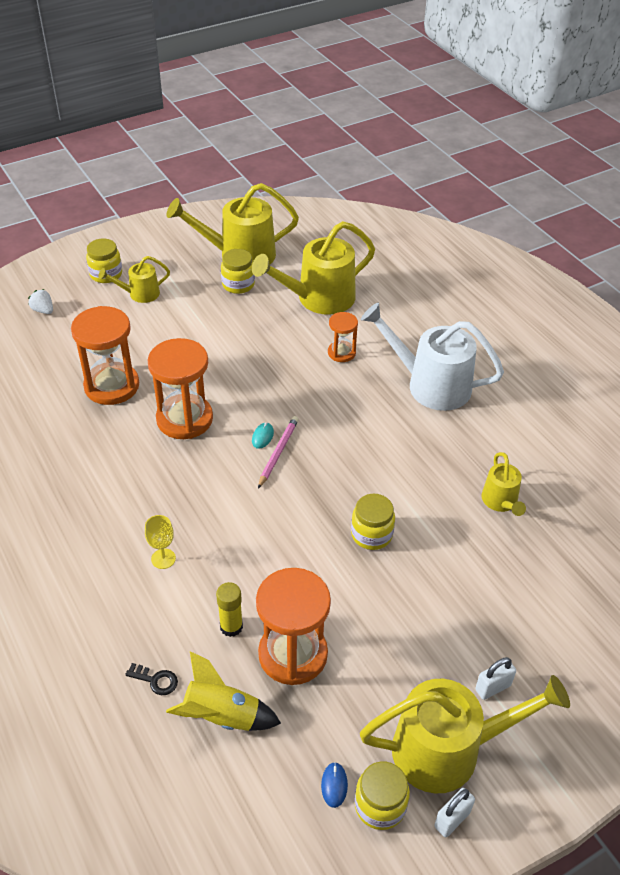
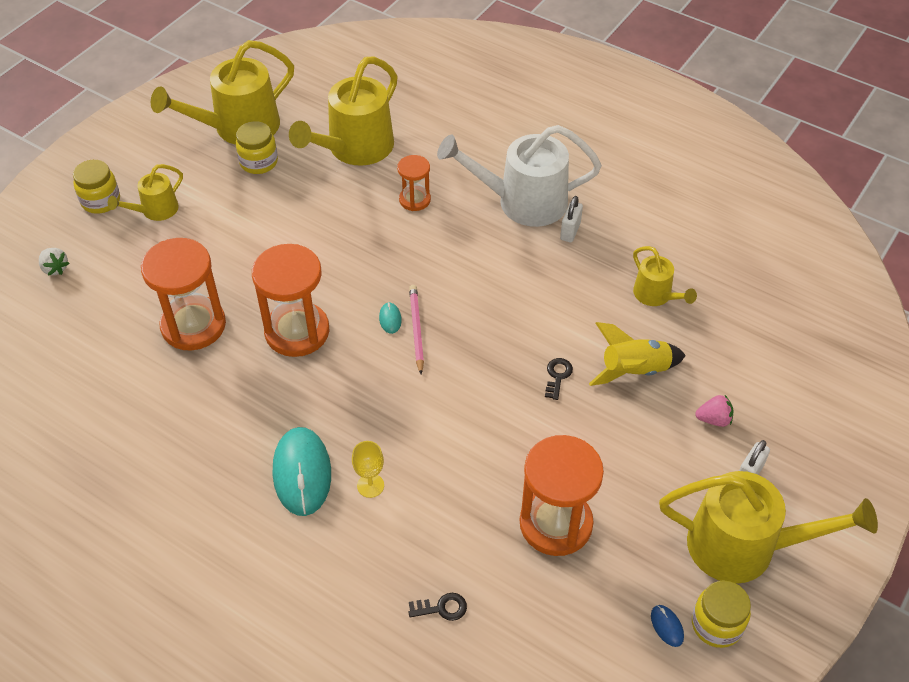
camera: 25 degrees left, 5 degrees up
white strawberry [28,289,53,314] -> white strawberry turned 150 degrees counterclockwise [39,248,69,276]
yellow rocket [166,651,281,731] -> yellow rocket moved to [589,322,686,386]
yellow glue stick [216,582,243,637] -> none
yellow jar [351,494,395,550] -> black key [545,358,573,400]
yellow watering can [360,675,570,793] -> yellow watering can turned 45 degrees clockwise [659,471,878,584]
white padlock [434,788,475,837] -> white padlock moved to [560,196,583,242]
none -> turquoise mouse [273,427,331,516]
none -> pink strawberry [695,395,734,427]

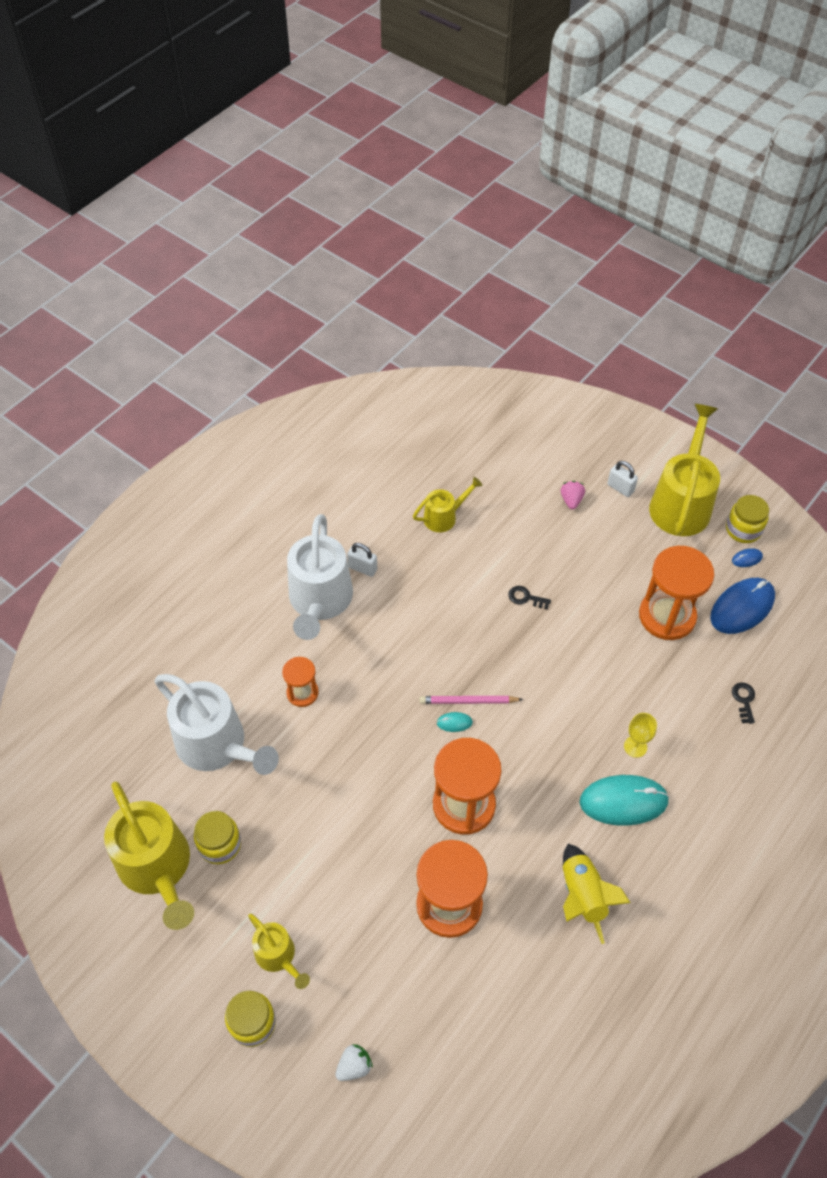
camera: 85 degrees left, 5 degrees up
yellow watering can [289,56,398,166] -> white watering can [154,674,279,775]
yellow rocket [589,322,686,386] -> yellow rocket moved to [563,844,631,944]
none -> blue mouse [710,578,775,634]

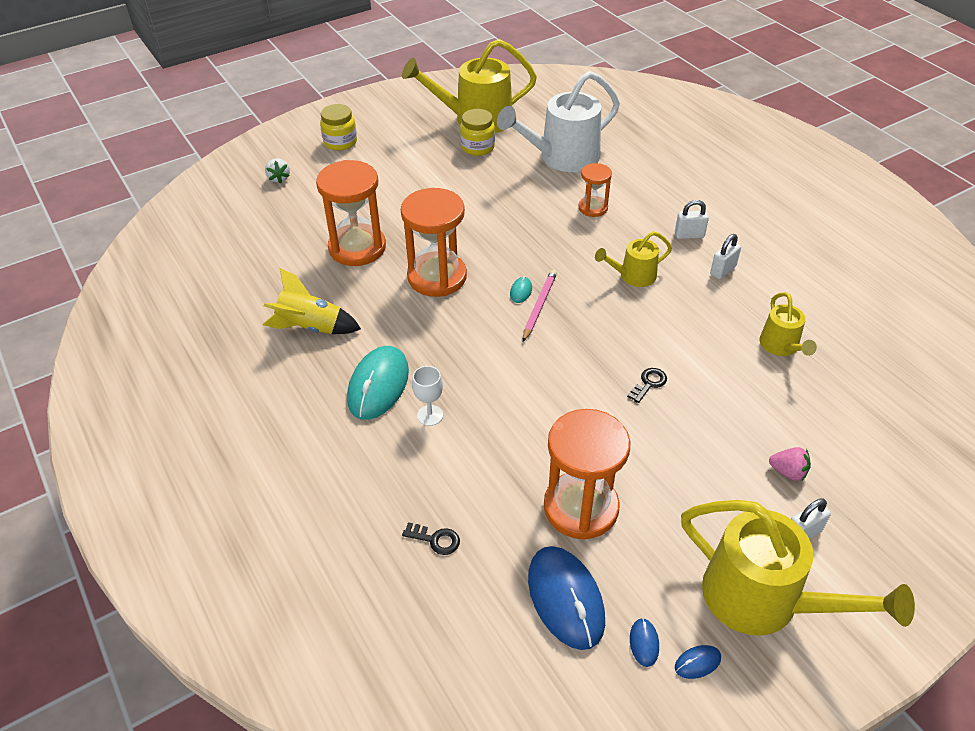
camera: 110 degrees right, 10 degrees down
yellow watering can [248,914,310,989] -> yellow watering can moved to [595,231,672,287]
white watering can [287,514,353,640] -> white padlock [675,200,709,239]
yellow goblet [624,713,657,758] -> white goblet [412,366,443,426]
yellow jar [726,495,769,543] -> blue mouse [675,645,721,679]

